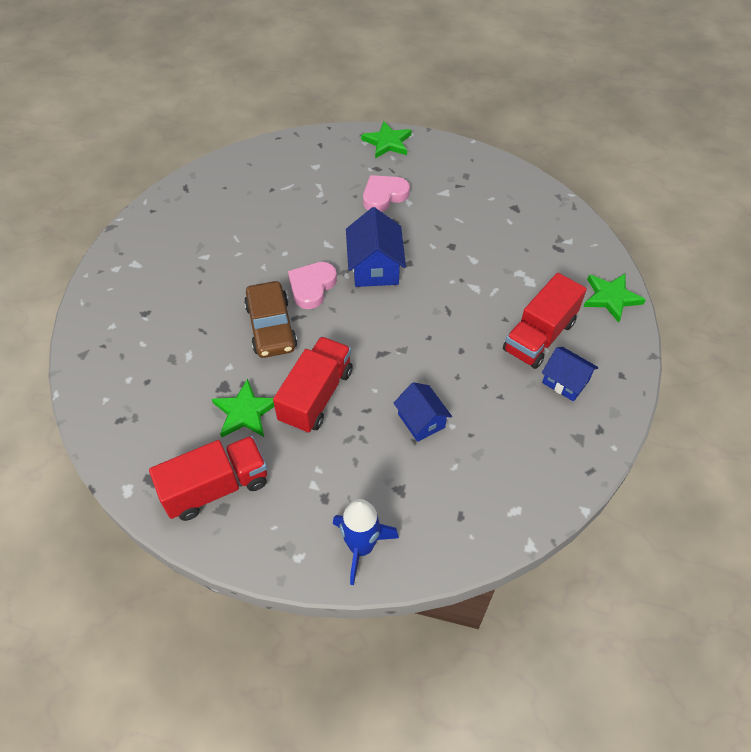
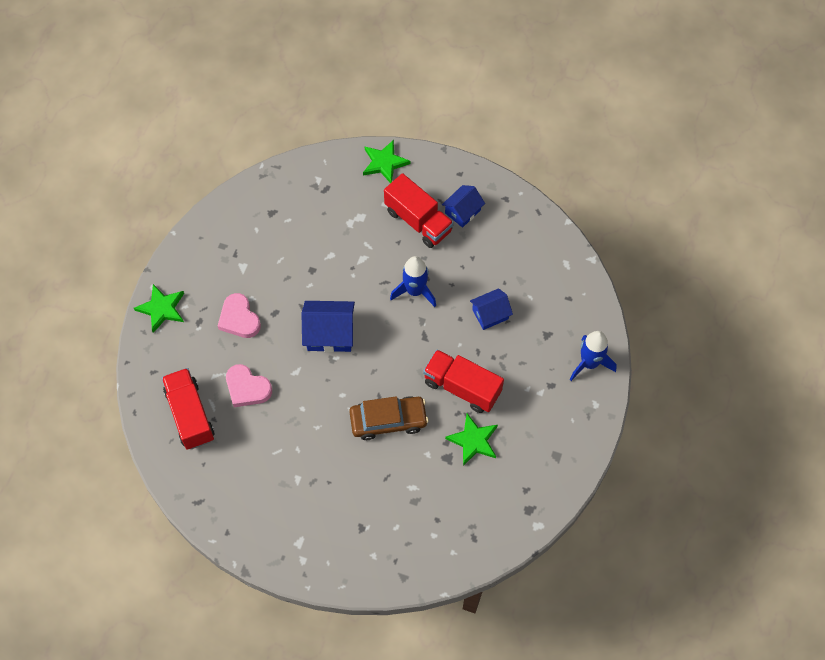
camera: 85 degrees left, 10 degrees up
red truck [149,436,267,521] -> red truck moved to [162,368,215,450]
pink heart [288,262,337,309] -> pink heart moved to [226,364,272,407]
none -> blue rocket [390,256,436,307]

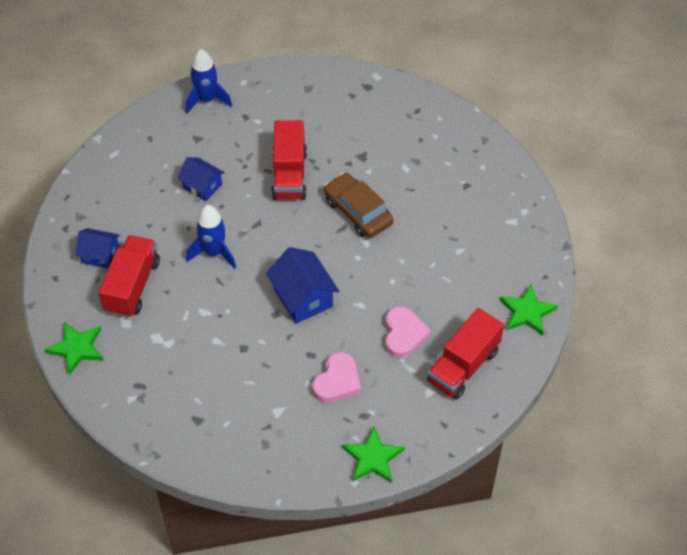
camera: 120 degrees left, 10 degrees down
green star [445,414,498,466] -> green star moved to [500,285,558,336]

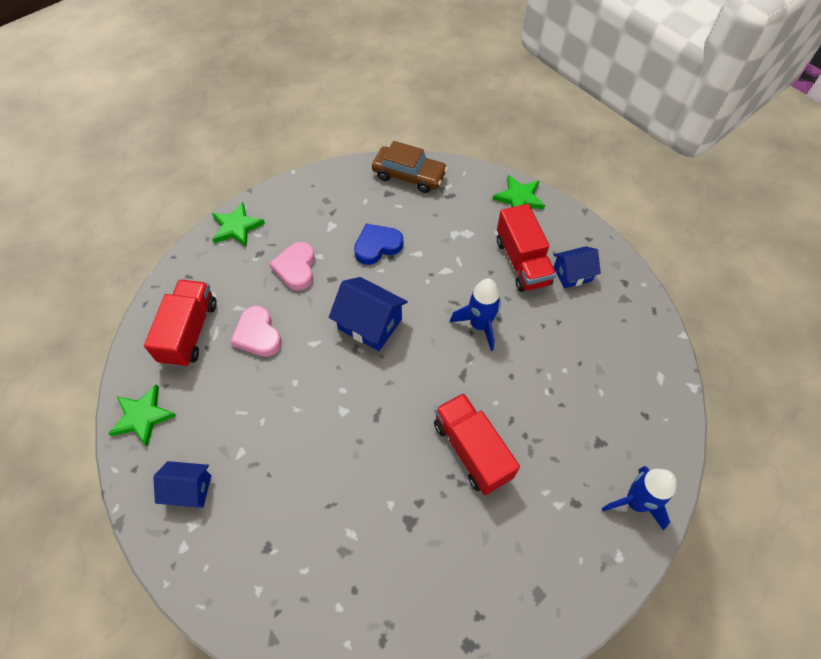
camera: 150 degrees right, 5 degrees up
blue house [178,157,225,201] -> blue house moved to [153,461,211,508]
brown car [324,173,394,238] -> brown car moved to [372,141,448,193]
none -> blue heart [354,223,403,265]

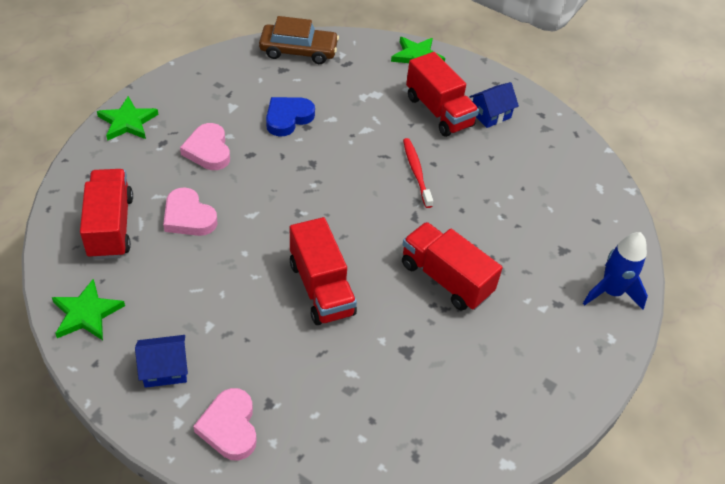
camera: 20 degrees left, 10 degrees down
blue house [329,277,408,351] -> none
blue rocket [450,278,501,351] -> red toothbrush [403,138,433,208]
none -> pink heart [193,388,257,461]
none -> red truck [290,217,357,325]

